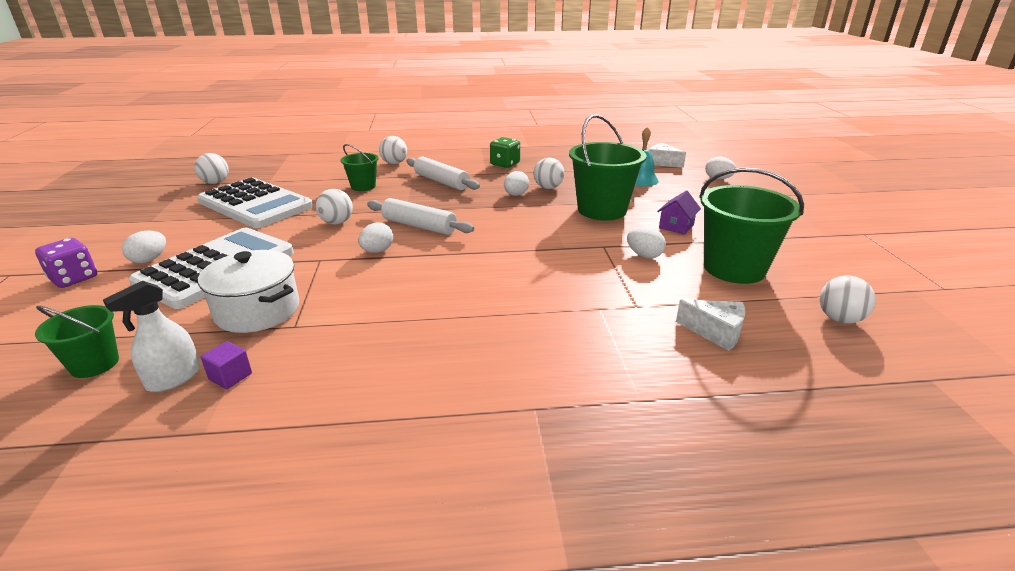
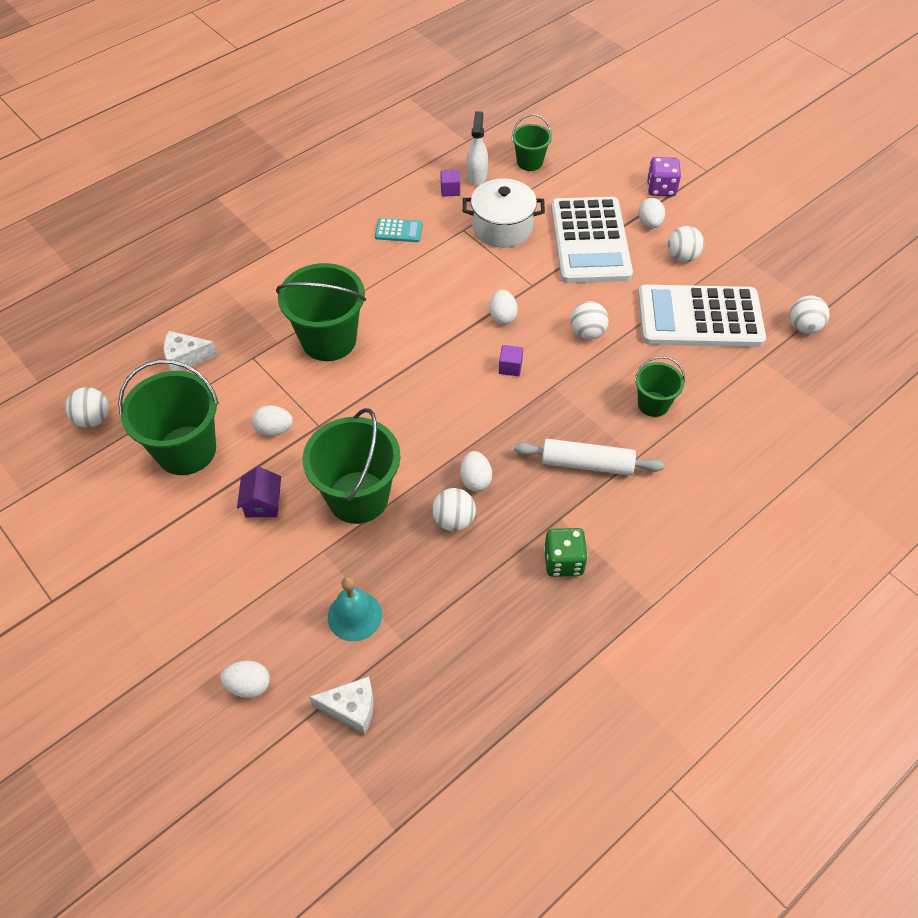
camera: 145 degrees right, 25 degrees up
white rolling pin [367,198,474,235] -> purple cube [499,345,523,376]
white ball [379,136,407,164] -> white ball moved to [667,226,704,262]
none -> green bucket [276,263,366,361]
none -> turquoise calculator [375,218,423,242]

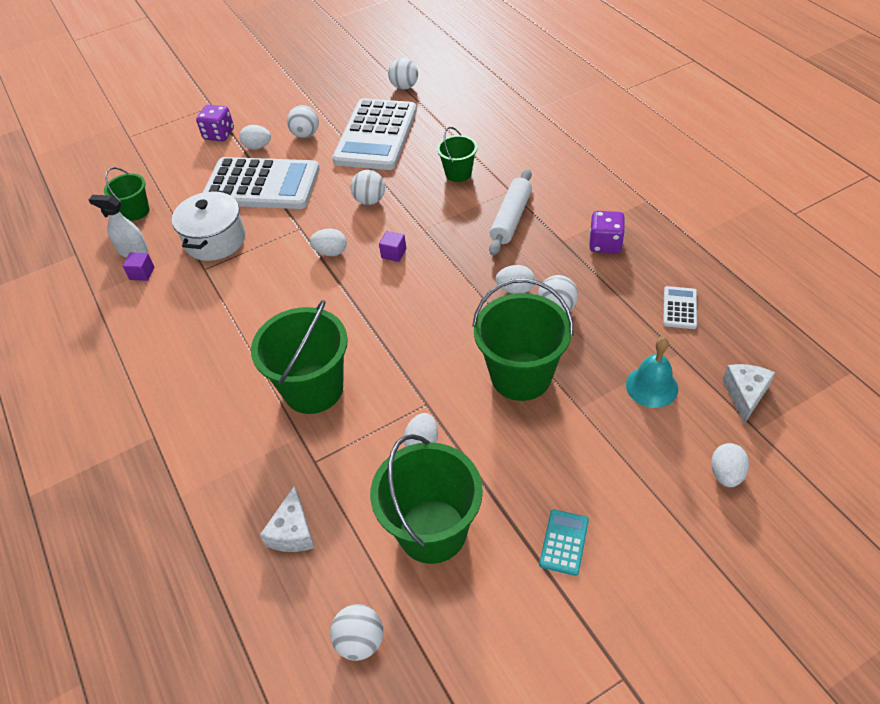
camera: 75 degrees left, 5 degrees down
purple house [237,466,281,517] -> none
turquoise calculator [375,218,423,242] -> turquoise calculator moved to [539,509,589,576]
green dice [544,528,588,577] -> purple dice [589,211,625,253]
none -> white calculator [663,286,697,329]

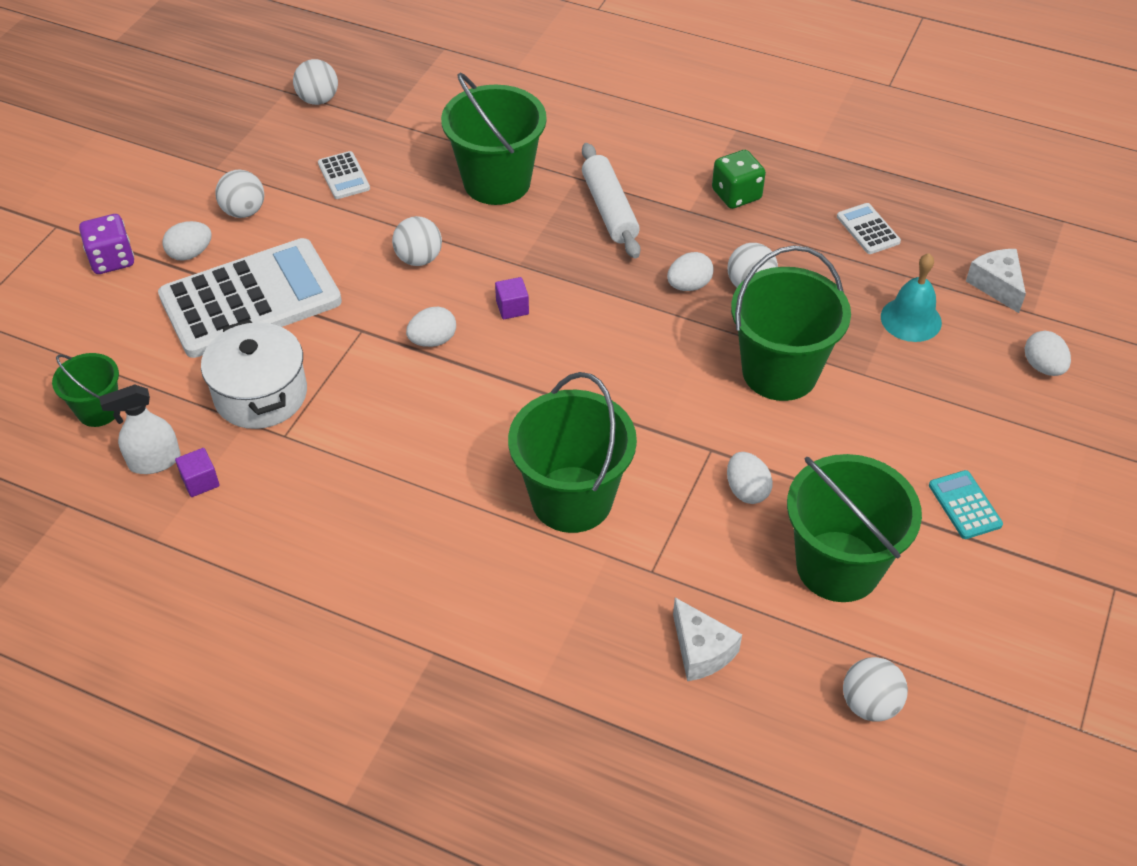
camera: 40 degrees left, 0 degrees up
white calculator [332,98,417,170] -> white calculator [318,151,370,199], size x0.40
green bucket [437,127,478,182] -> green bucket [441,72,547,205], size x1.83
purple dice [589,211,625,253] -> green dice [712,150,766,209]

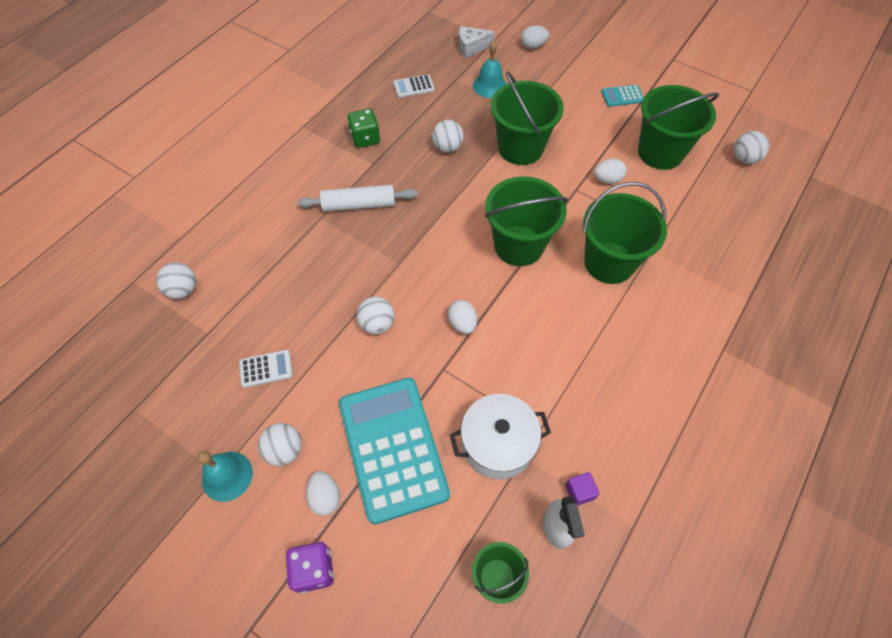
camera: 80 degrees left, 10 degrees up
white calculator [158,238,342,358] -> turquoise calculator [339,378,450,525]
white ball [293,59,338,105] -> white ball moved to [156,262,196,299]
green bucket [441,72,547,205] -> green bucket moved to [485,176,568,266]
purple cube [495,277,529,319] -> none
white egg [667,252,714,291] -> none
white cheese [673,598,742,681] -> none
none -> turquoise bell [198,451,253,502]

